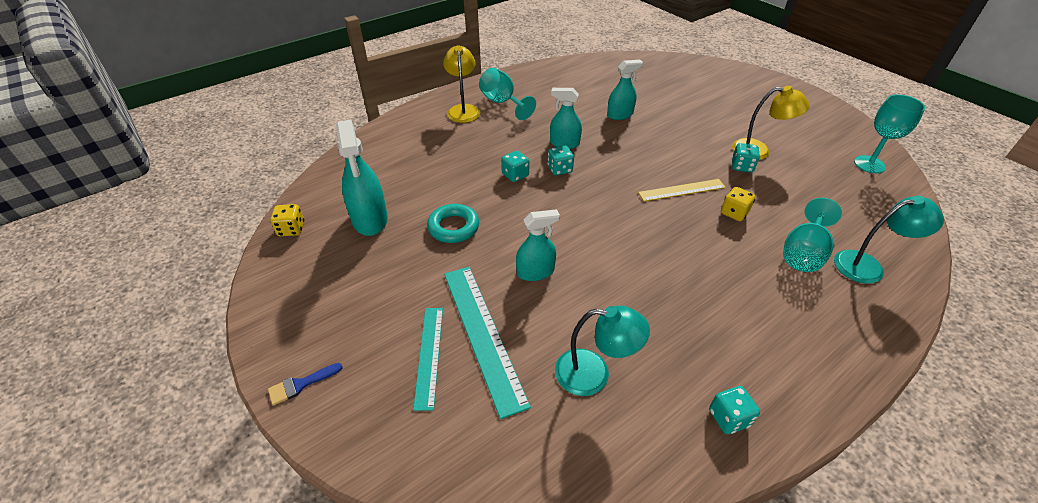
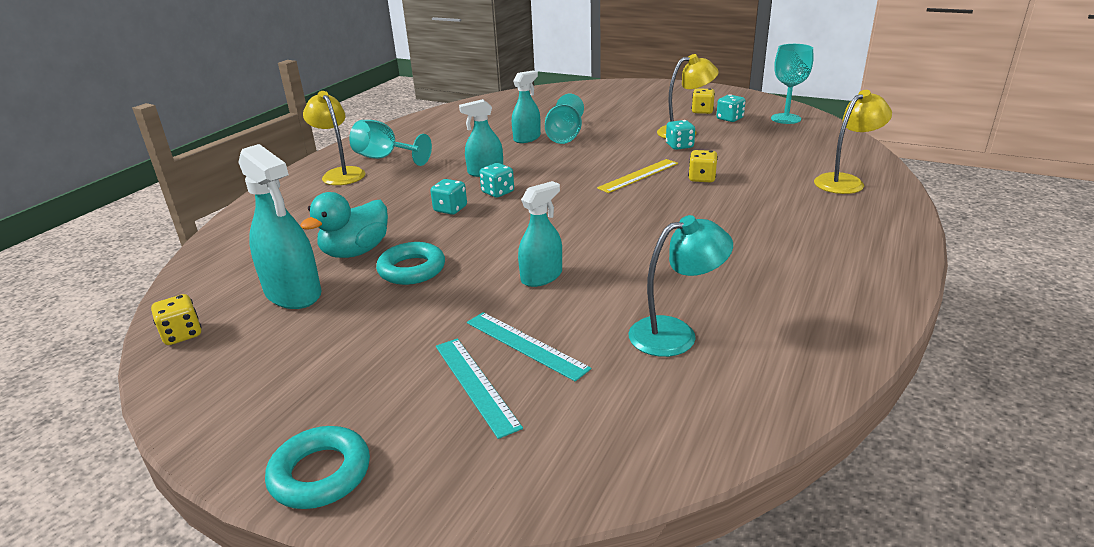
camera: 25 degrees left, 15 degrees down
blue brush [268,363,343,406] -> turquoise ring [265,426,370,509]
turquoise ruler [444,267,531,419] -> turquoise ruler [467,312,591,381], size x0.63
turquoise dice [709,386,760,434] -> turquoise dice moved to [716,94,745,122]
turquoise goblet [783,198,842,272] -> turquoise goblet moved to [545,94,584,144]
turquoise lamp [834,196,944,284] -> yellow lamp [814,90,892,194]
none -> turquoise duck [300,192,388,258]
none -> yellow dice [692,88,715,114]

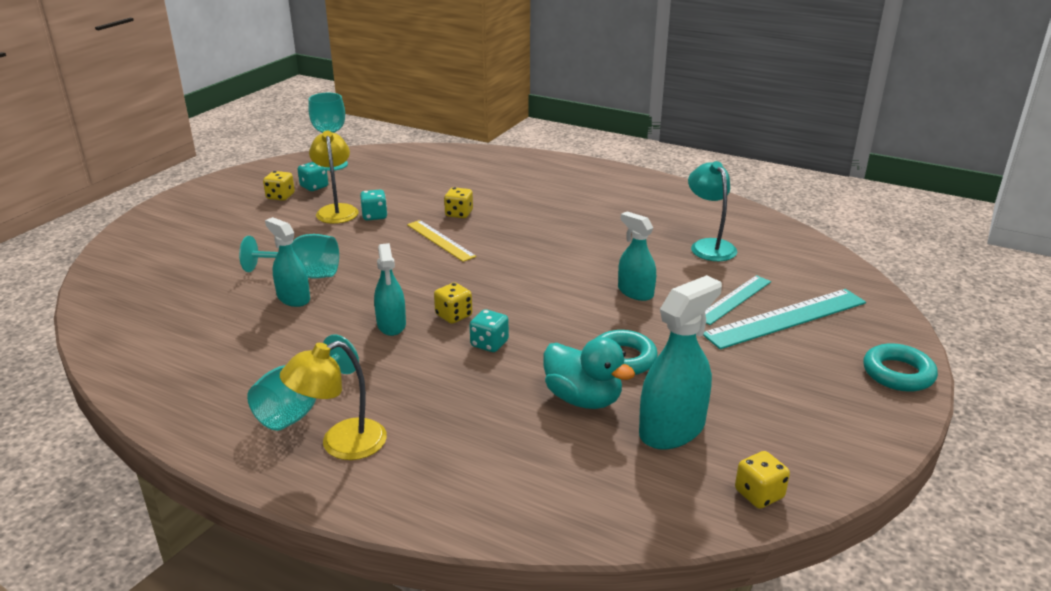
camera: 90 degrees left, 0 degrees up
turquoise ruler [436,338,523,439] -> turquoise ruler [703,289,866,349], size x1.59
turquoise dice [479,163,514,198] -> yellow dice [434,283,472,324]
yellow lamp [814,90,892,194] -> none

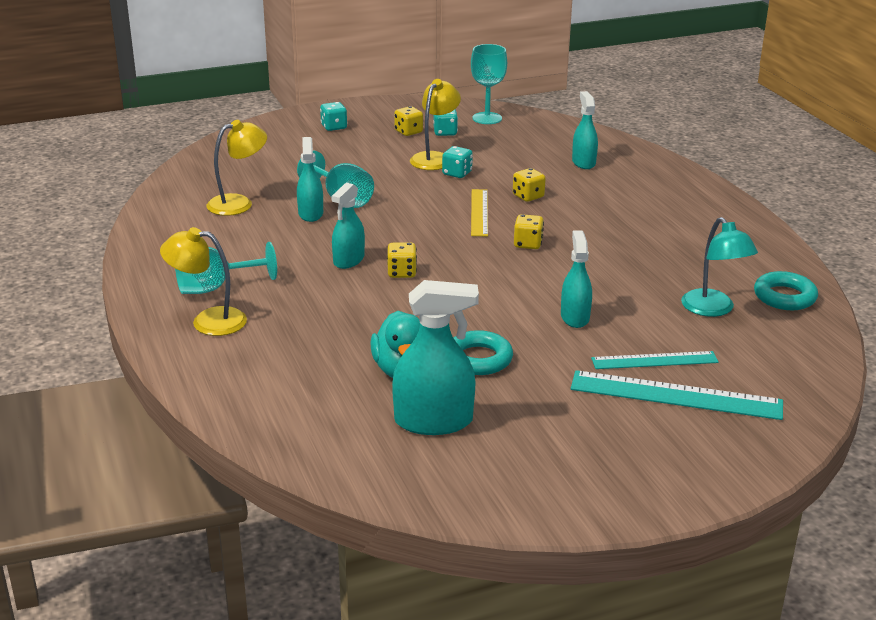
camera: 40 degrees right, 0 degrees up
turquoise dice [470,309,509,352] -> turquoise dice moved to [320,102,347,131]
turquoise lamp [688,161,737,261] -> turquoise lamp turned 135 degrees clockwise [681,217,758,317]
yellow dice [735,451,790,509] -> yellow dice moved to [514,214,544,249]
turquoise ring [863,343,938,392] -> turquoise ring moved to [754,271,818,310]
none -> yellow lamp [207,120,267,216]
none -> turquoise spray bottle [572,91,598,169]

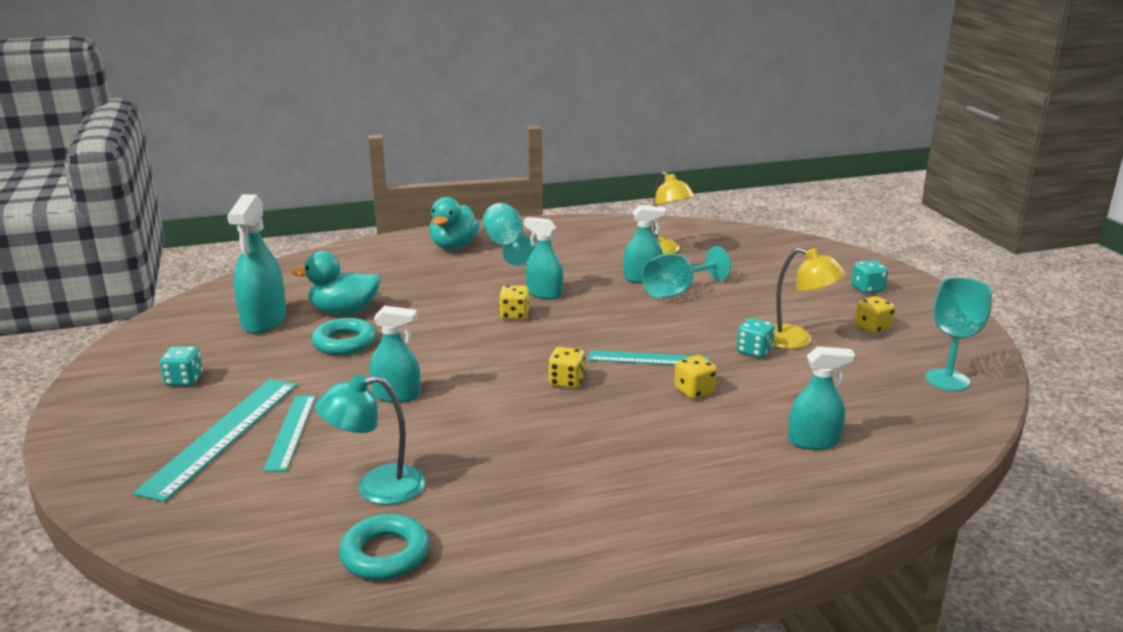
camera: 95 degrees right, 5 degrees down
yellow lamp [160,227,247,336] -> turquoise duck [429,197,480,250]
turquoise dice [434,109,458,136] -> turquoise dice moved to [160,347,203,386]
yellow ruler [471,189,488,236] -> turquoise ruler [588,350,709,365]

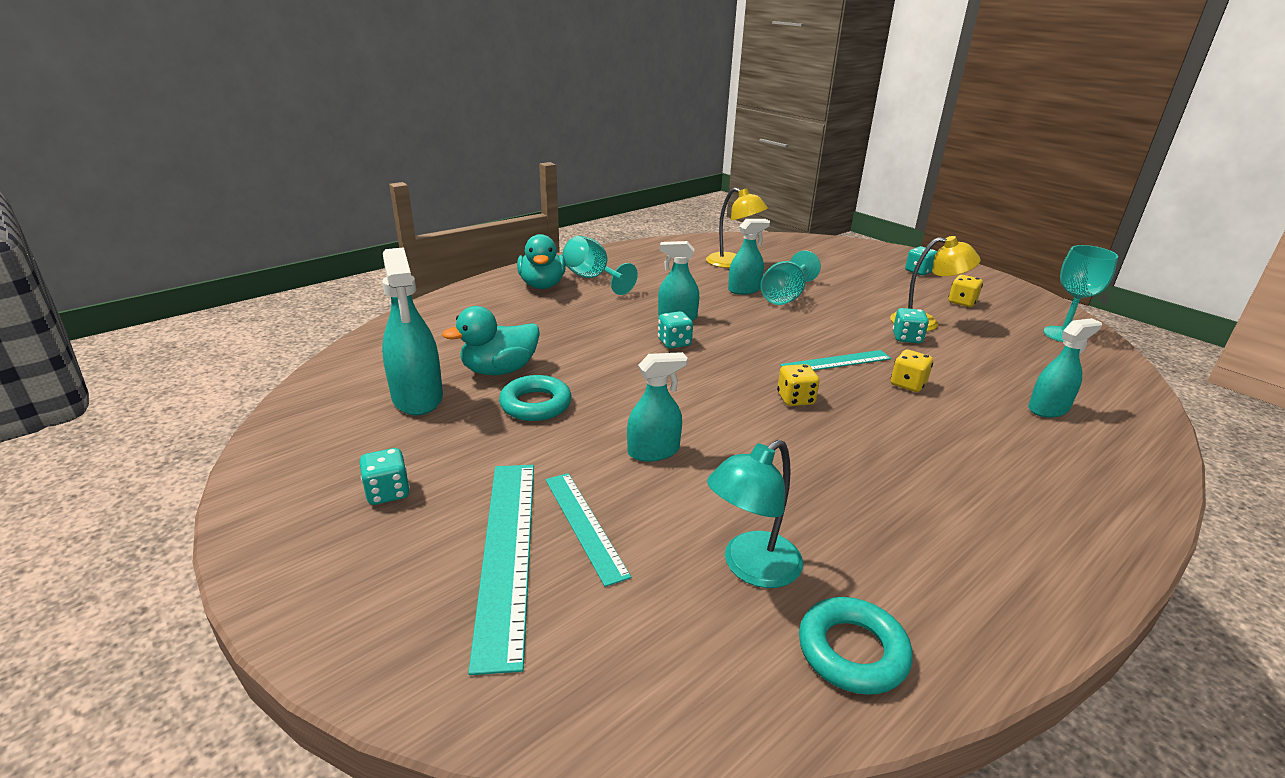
camera: 25 degrees left, 5 degrees up
yellow dice [499,285,529,320] -> turquoise dice [658,311,693,349]

